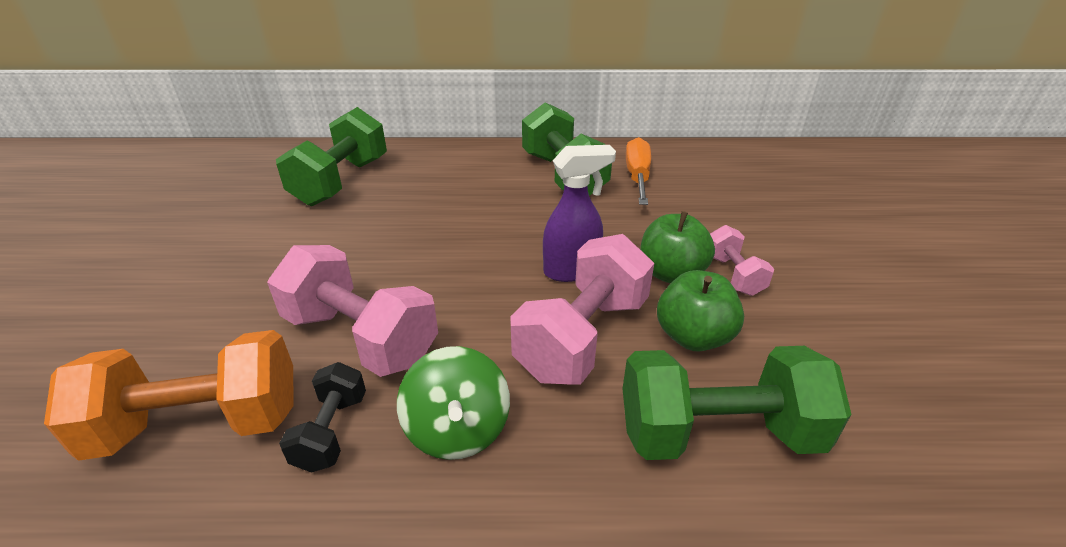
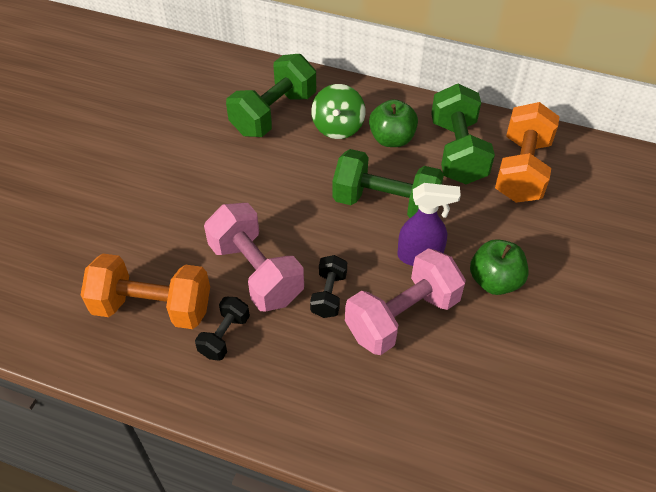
camera: 20 degrees right, 15 degrees up
green spinning top [397,346,510,460] -> green spinning top moved to [311,84,365,139]
green dumbbell [622,346,852,460] -> green dumbbell moved to [332,149,444,218]
orange screwdriver [626,137,651,205] -> orange dumbbell [495,102,559,203]
green apple [657,270,744,352] -> green apple moved to [369,99,418,147]
pink dumbbell [710,225,774,296] -> none
none -> black dumbbell [310,255,347,318]

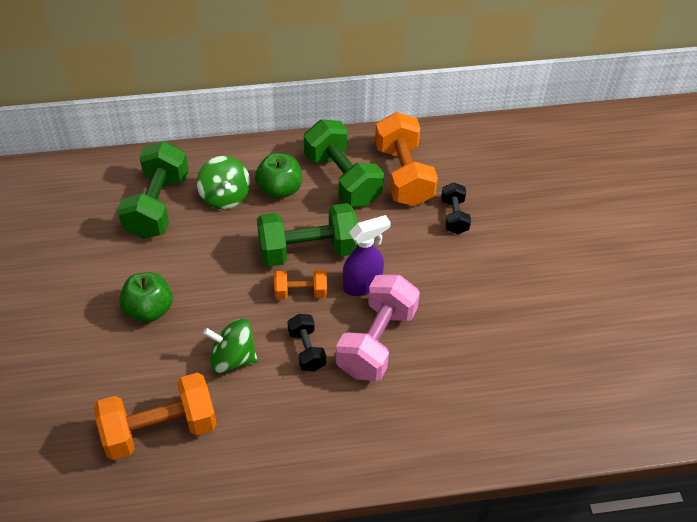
camera: 30 degrees left, 0 degrees up
black dumbbell [195,297,250,361] -> black dumbbell moved to [441,182,471,234]
pink dumbbell [204,203,304,311] -> green spinning top [203,319,258,373]
green apple [470,239,528,295] -> green apple moved to [119,272,173,323]
none -> orange dumbbell [274,270,327,299]

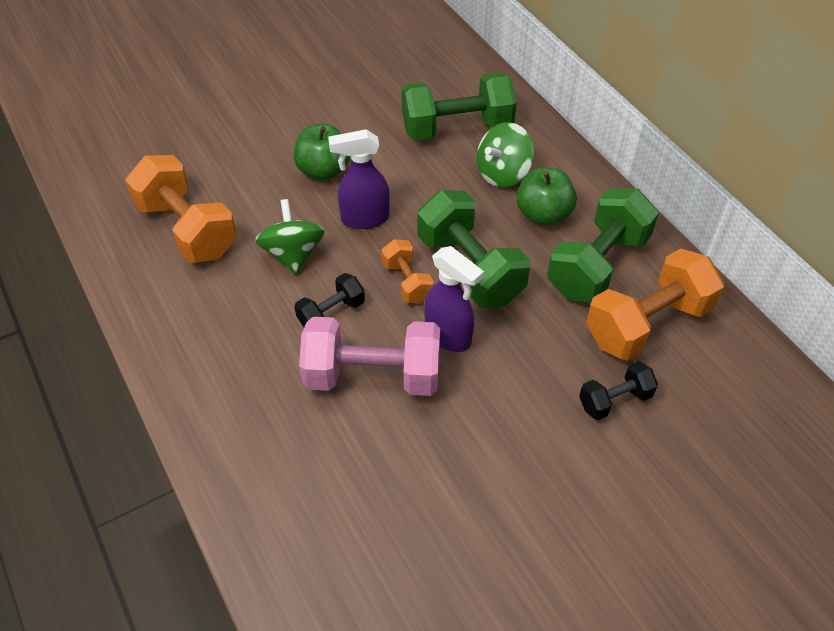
camera: 70 degrees right, 0 degrees up
none -> purple spray bottle [328,129,390,229]

